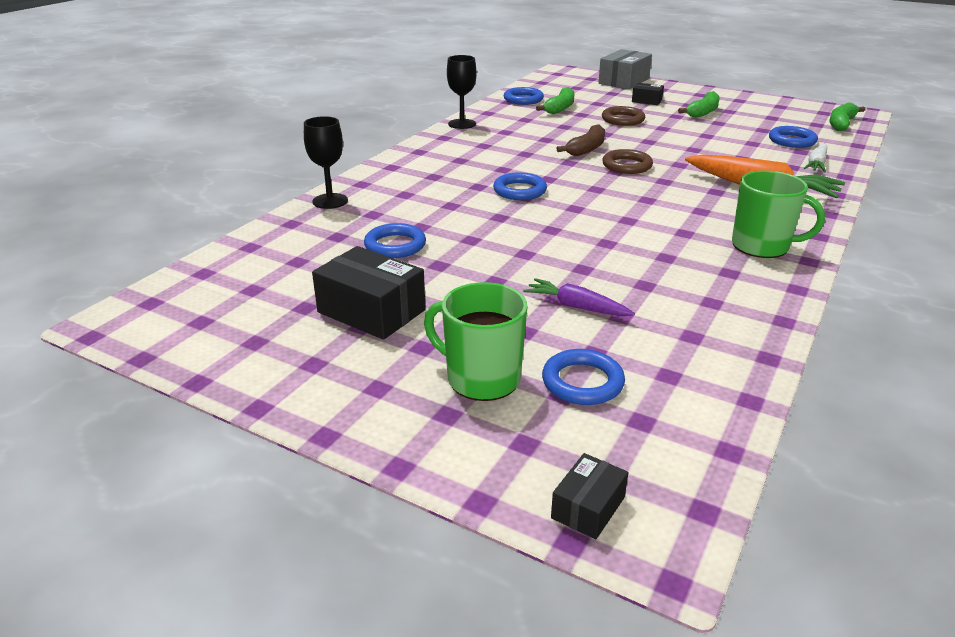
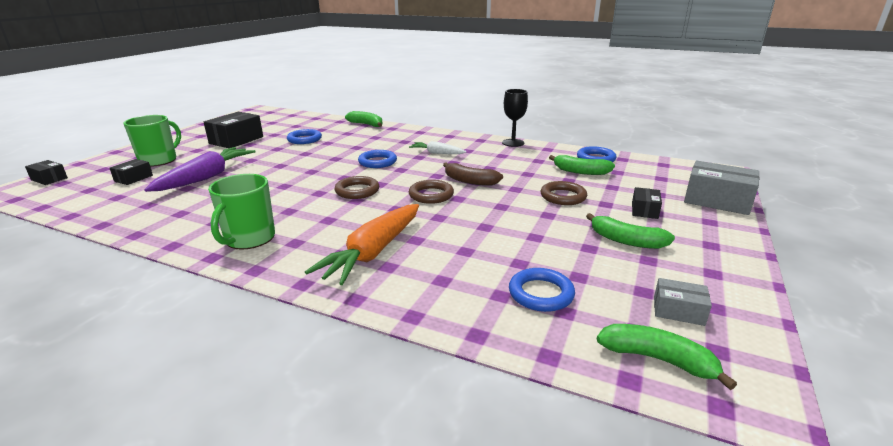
camera: 85 degrees right, 5 degrees down
black goblet [304,116,348,209] -> green banana [345,111,383,127]
purple carrot [523,278,635,316] -> purple carrot [144,147,256,192], size x1.80
blue ring [542,349,625,405] -> black box [110,159,153,185]
white carrot [804,144,827,172] -> white carrot moved to [409,141,467,154]
none -> brown ring [334,176,379,199]
none -> grey box [654,278,712,326]

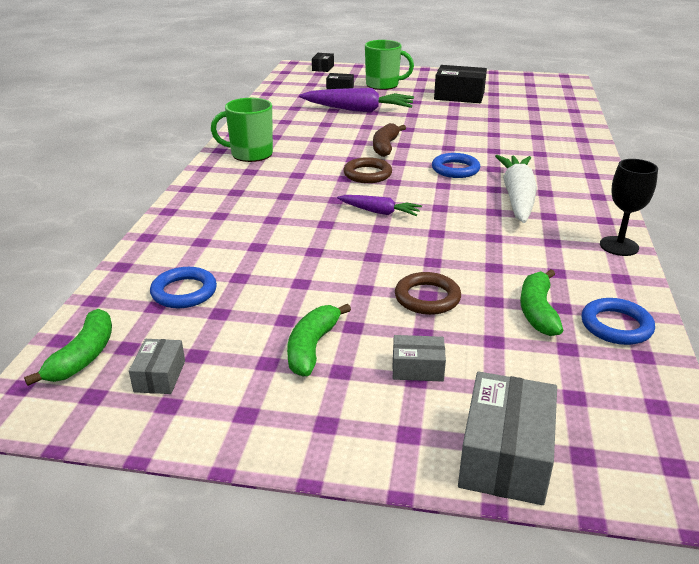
camera: 75 degrees right, 5 degrees up
blue ring [287,129,322,144] -> none
orange carrot [305,204,419,285] -> none
green banana [345,111,383,127] -> none
white carrot [409,141,467,154] -> white carrot [495,155,537,223], size x1.80
brown ring [409,180,454,204] -> purple carrot [337,195,422,216]
brown banana [443,162,503,186] -> brown banana moved to [373,123,406,157]
black box [632,187,662,219] -> grey box [392,335,446,382]

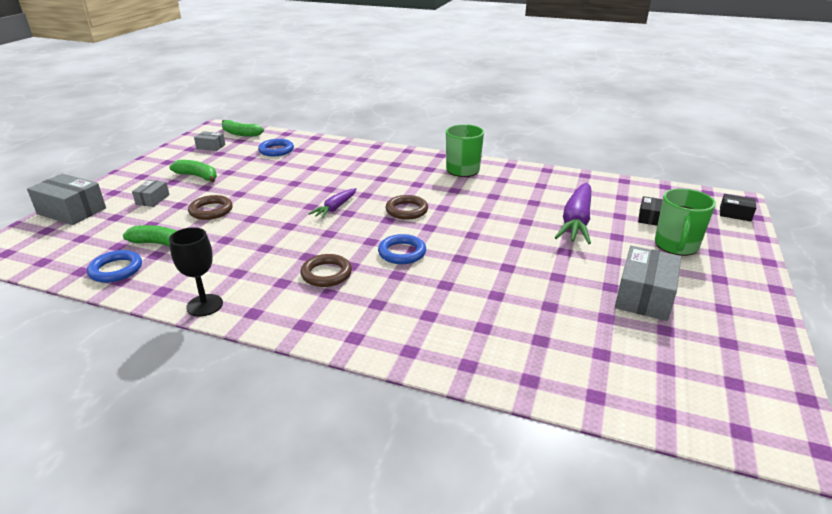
camera: 100 degrees right, 0 degrees up
brown banana [373,123,406,157] -> none
black box [434,65,487,103] -> grey box [615,246,681,321]
white carrot [495,155,537,223] -> brown ring [300,254,352,287]

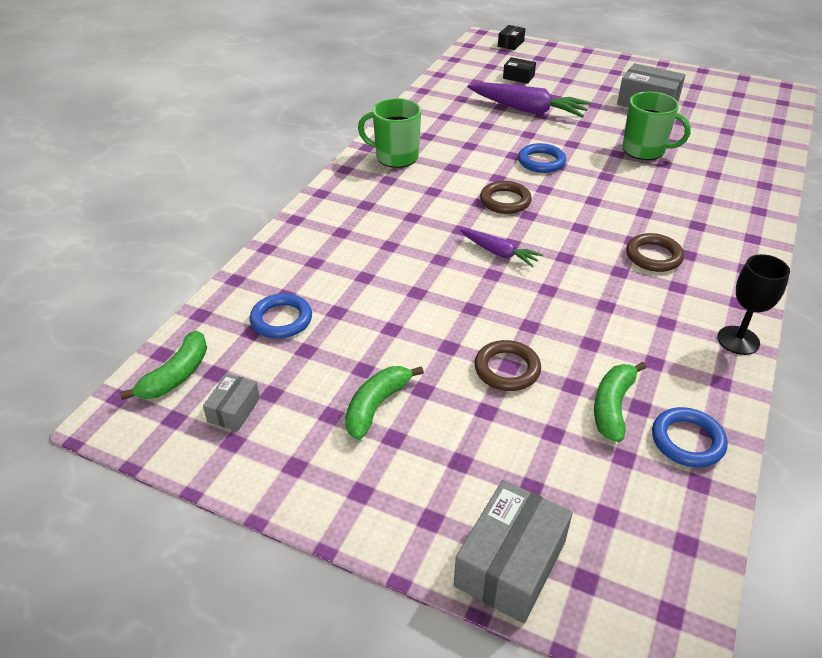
camera: 85 degrees left, 10 degrees up
grey box [132,180,170,207] -> none
blue ring [378,234,426,264] -> blue ring moved to [518,143,566,173]
green mug [655,188,716,256] -> green mug moved to [622,92,691,160]

